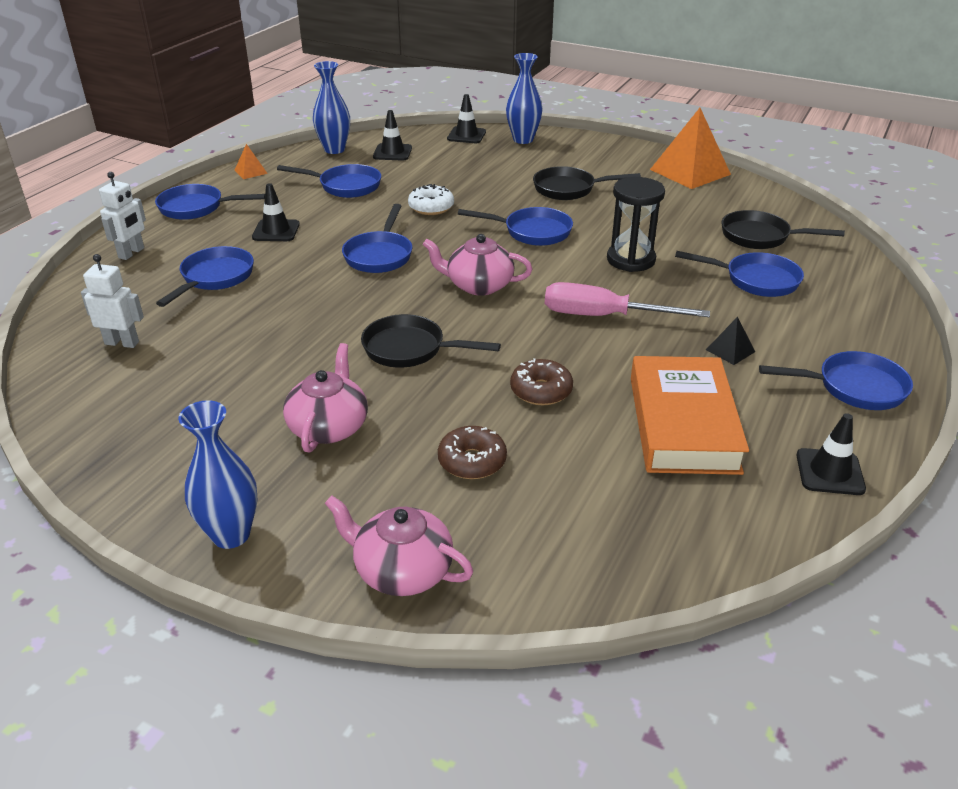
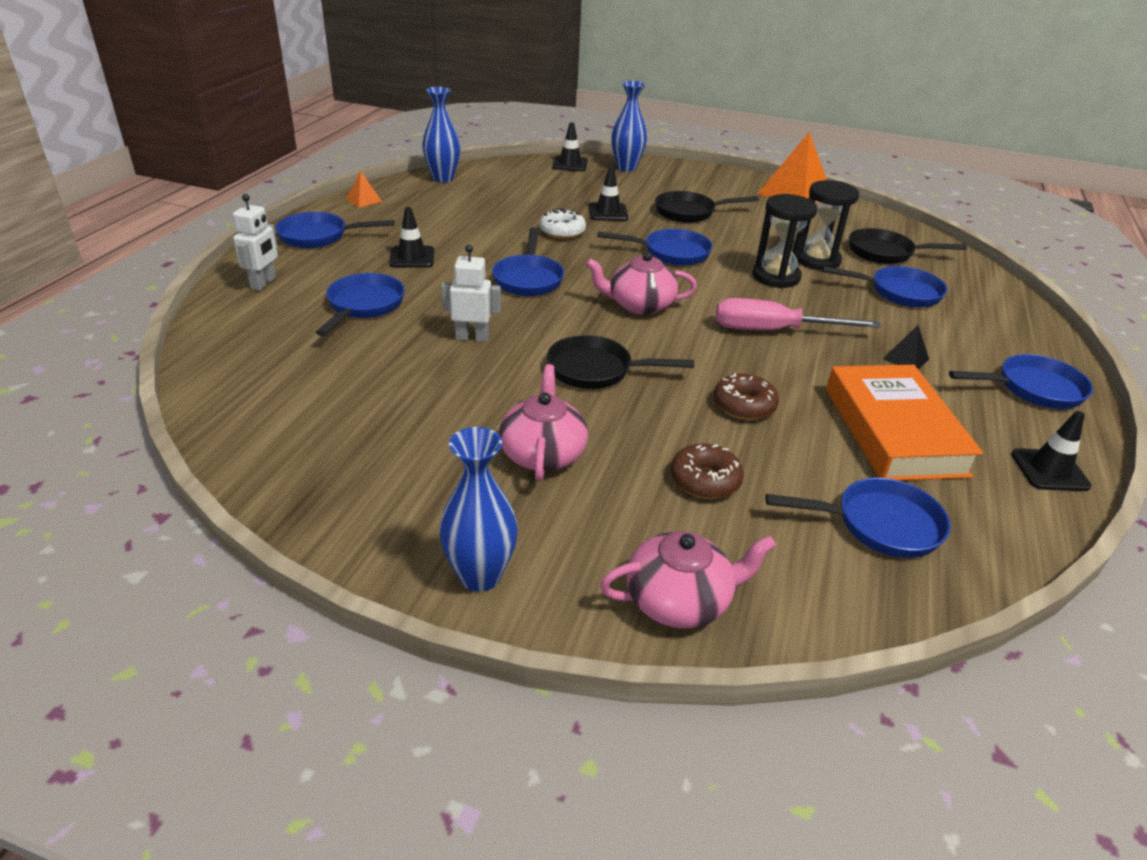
camera: 10 degrees left, 0 degrees up
white robot [81,254,144,348] -> white robot moved to [441,245,501,342]
blue pan [277,164,381,198] -> blue pan moved to [765,478,951,558]
pink teapot [324,495,473,596] -> pink teapot turned 150 degrees clockwise [600,531,777,629]
black traffic cone [373,110,412,161] -> black traffic cone moved to [589,167,628,221]
none -> black hourglass [798,180,859,270]

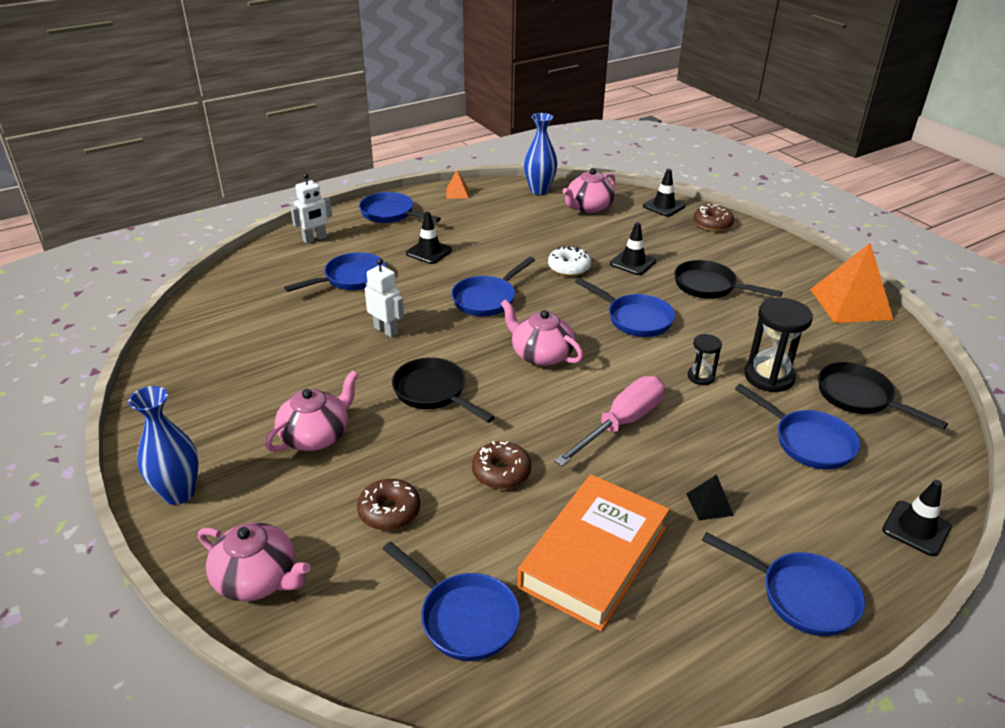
camera: 40 degrees right, 0 degrees up
blue vase [611,81,647,172] -> brown donut [693,204,734,231]
pink screwdriver [716,298,881,330] -> pink screwdriver turned 90 degrees clockwise [554,376,665,466]
black hourglass [753,194,817,288] -> black hourglass [688,334,722,385], size x0.55
black traffic cone [1011,411,1092,491] -> black traffic cone moved to [882,480,951,556]
none -> pink teapot [563,168,615,213]

